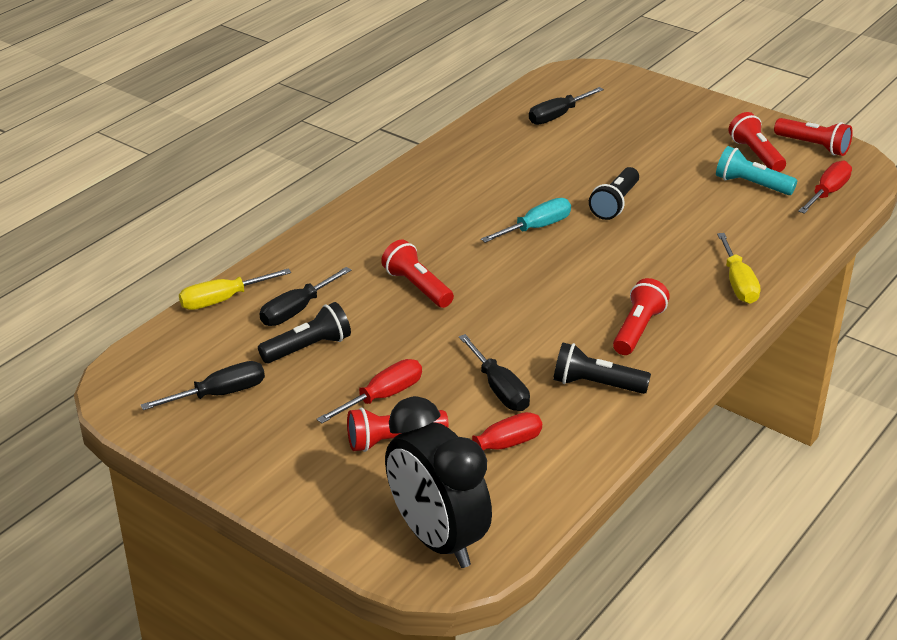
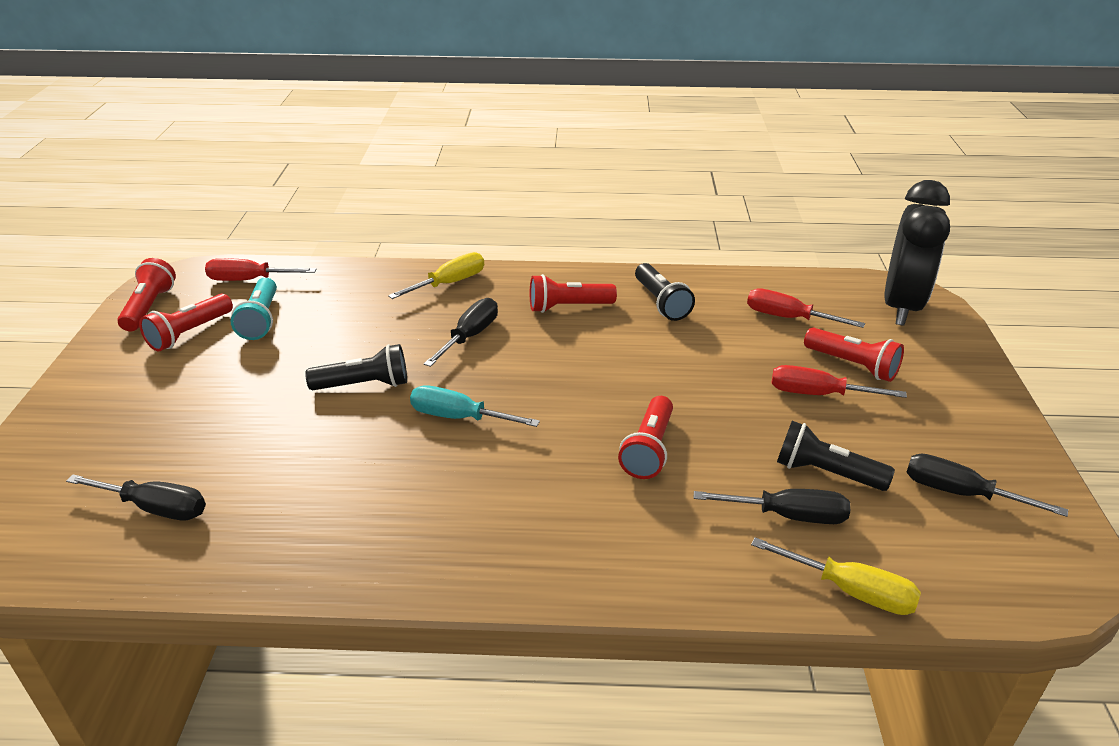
camera: 125 degrees left, 0 degrees up
black screwdriver [459,334,530,411] -> black screwdriver moved to [424,298,498,367]

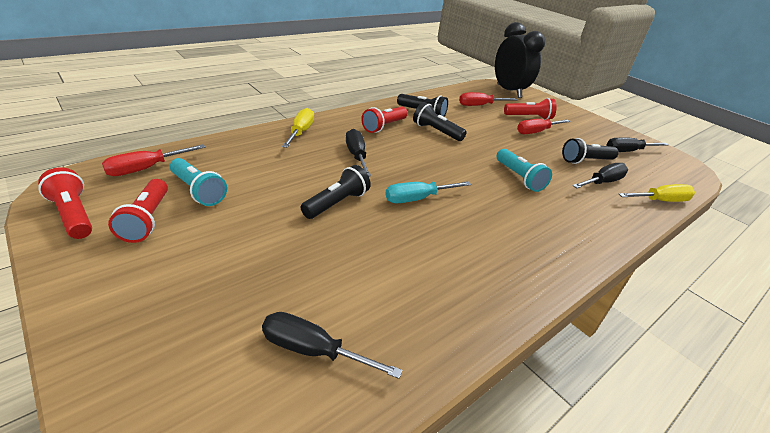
camera: 45 degrees left, 0 degrees up
black screwdriver [66,475,206,521] -> black screwdriver turned 135 degrees counterclockwise [262,312,402,379]
red flashlight [618,396,673,479] -> turquoise flashlight [496,149,552,192]
none -> black flashlight [413,102,467,141]

